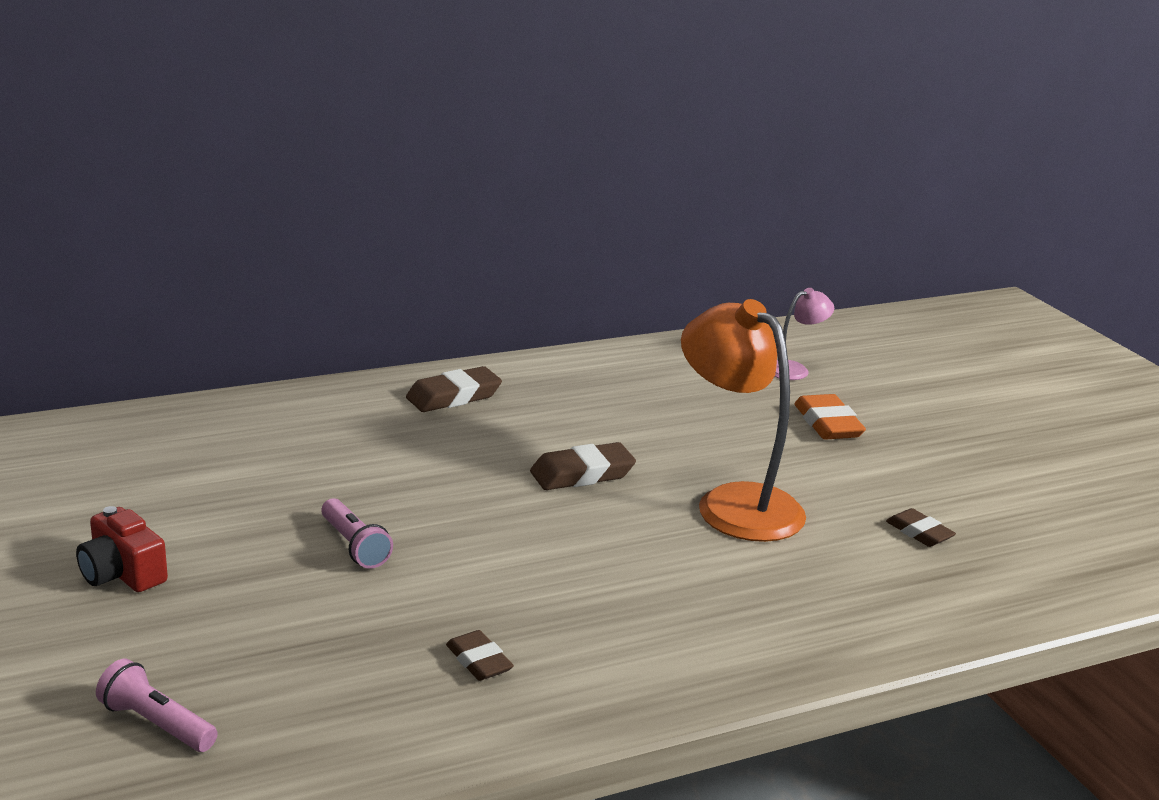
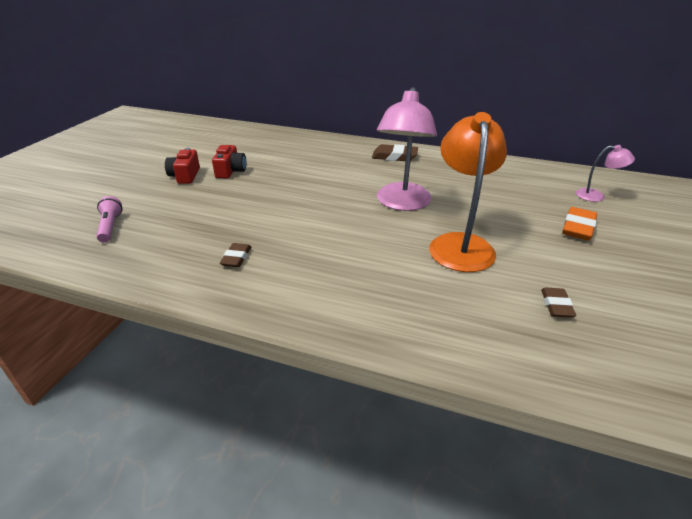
camera: 45 degrees right, 10 degrees up
pink flashlight [321,498,393,569] -> none
brown eraser [530,442,636,490] -> pink lamp [377,87,437,211]
none -> red camera [212,145,247,179]

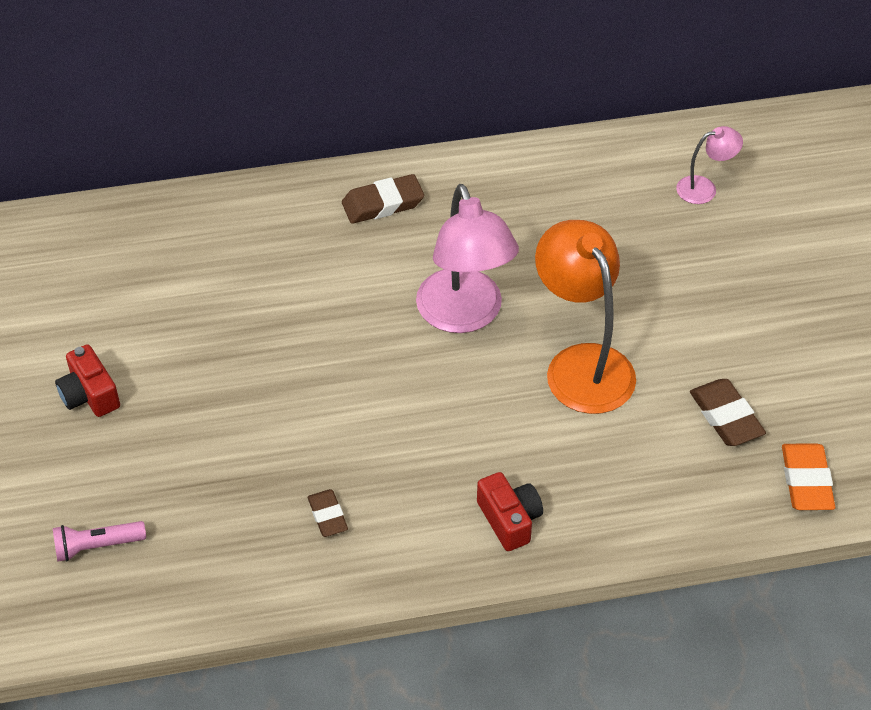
camera: 30 degrees left, 15 degrees up
pink flashlight [96,196,122,243] -> pink flashlight turned 60 degrees counterclockwise [53,521,146,562]
red camera [212,145,247,179] -> red camera moved to [477,472,543,551]
brown eraser [541,288,576,318] -> brown eraser [690,379,766,446], size x1.55
orange eraser [562,207,597,241] -> orange eraser moved to [782,443,835,510]

